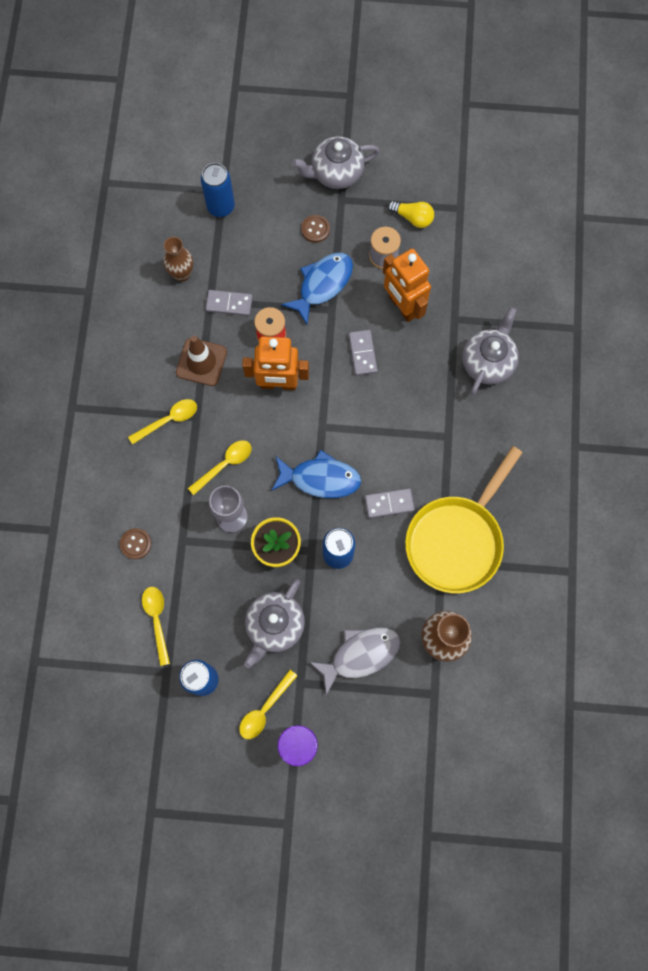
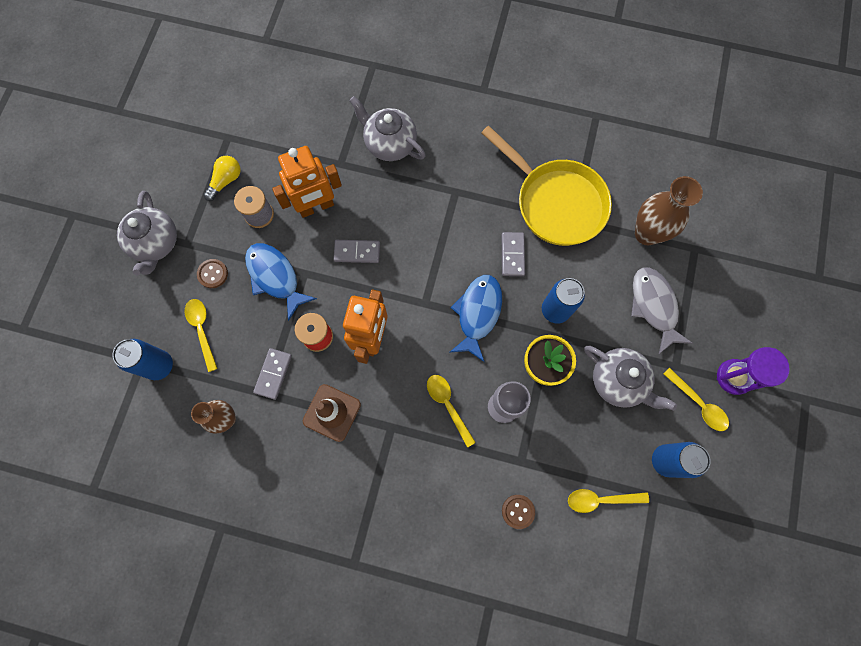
camera: 80 degrees left, 0 degrees up
yellow spoon [128,399,197,445] -> yellow spoon moved to [185,299,218,372]

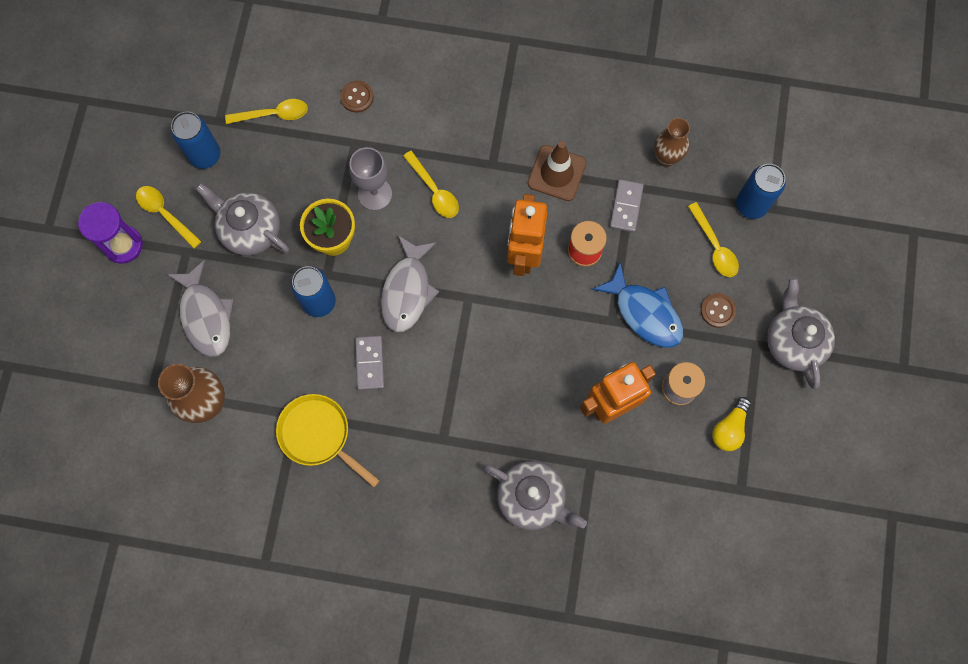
camera: 175 degrees right, 0 degrees up
grey domino [333,240,380,263] -> none
blue fish [450,275,502,362] -> grey fish [381,235,439,332]
yellow pan [482,126,612,246] -> yellow pan [276,394,380,487], size x0.64

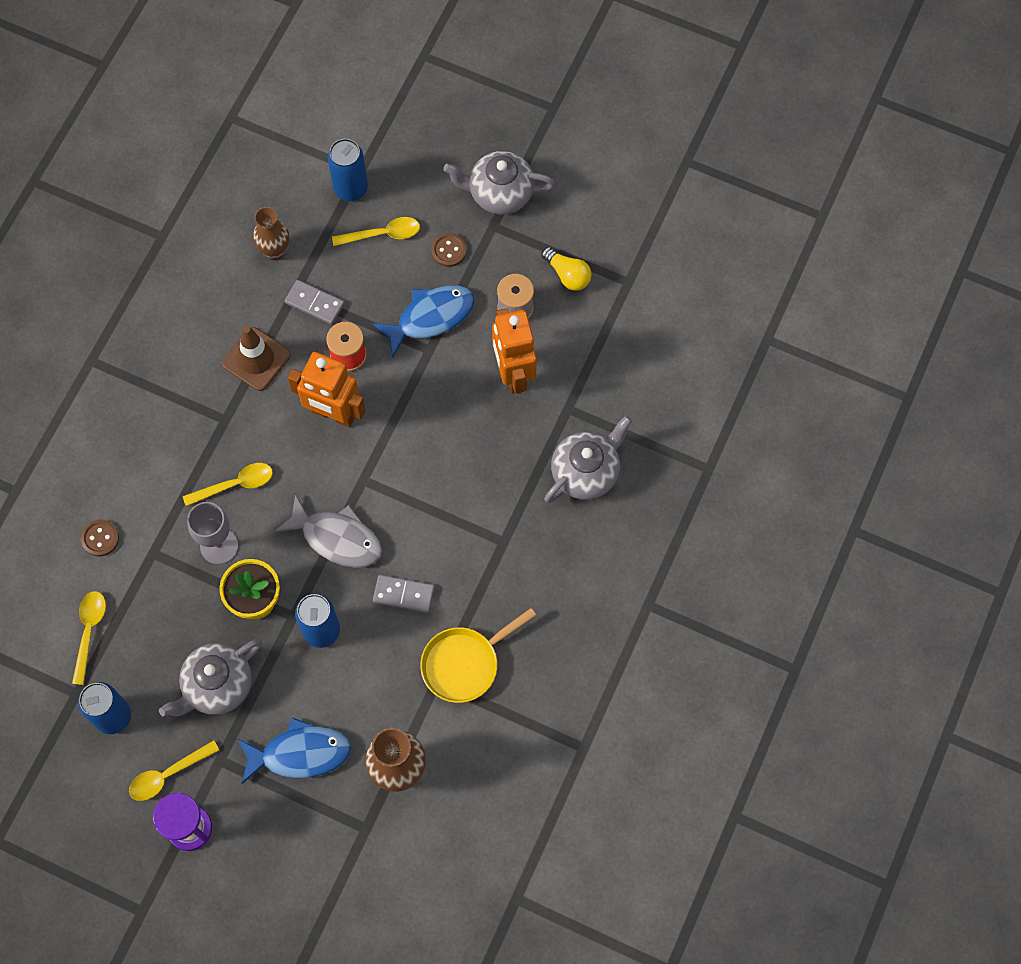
camera: 75 degrees left, 5 degrees down
grey fish [167,260,234,357] -> blue fish [238,717,351,784]

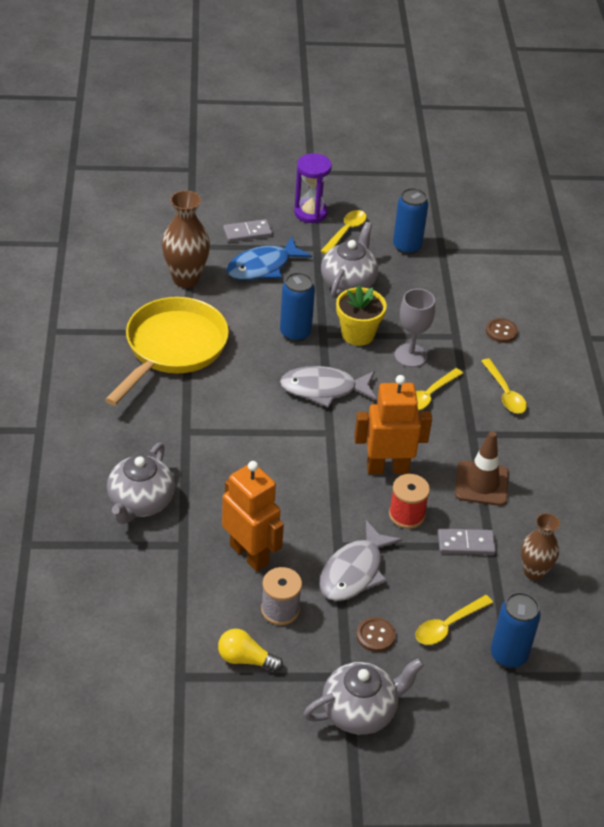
camera: 150 degrees right, 25 degrees down
yellow spoon [72,591,106,685] -> yellow spoon moved to [482,358,527,413]
blue fish [372,285,475,358] -> grey fish [319,520,402,601]
grey domino [373,575,435,613] -> grey domino moved to [223,219,272,242]
yellow pan [420,608,536,703] -> yellow pan [105,297,229,406], size x1.56

